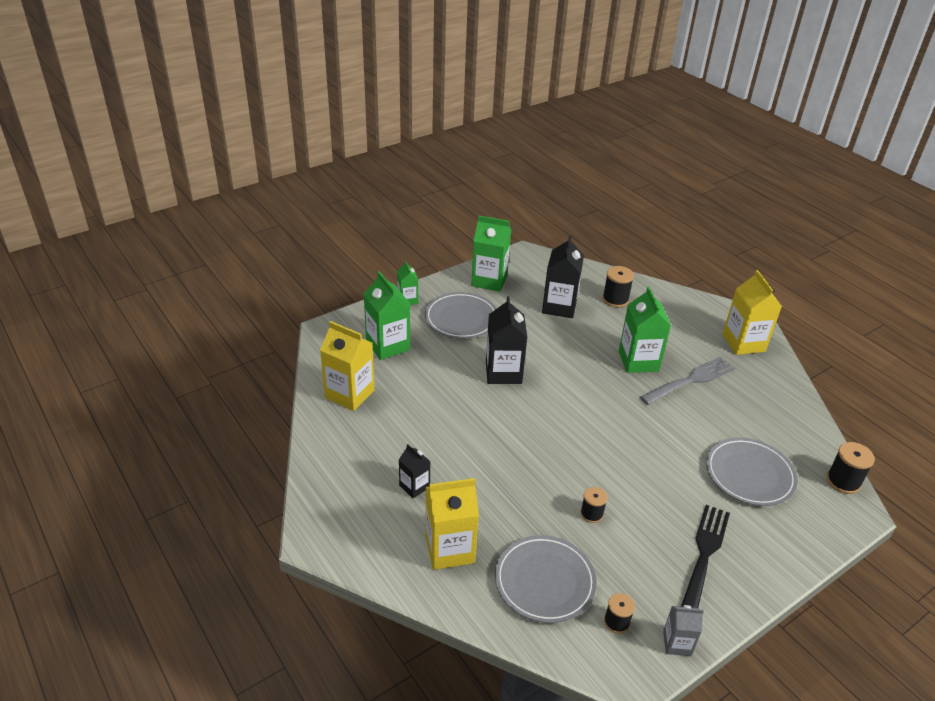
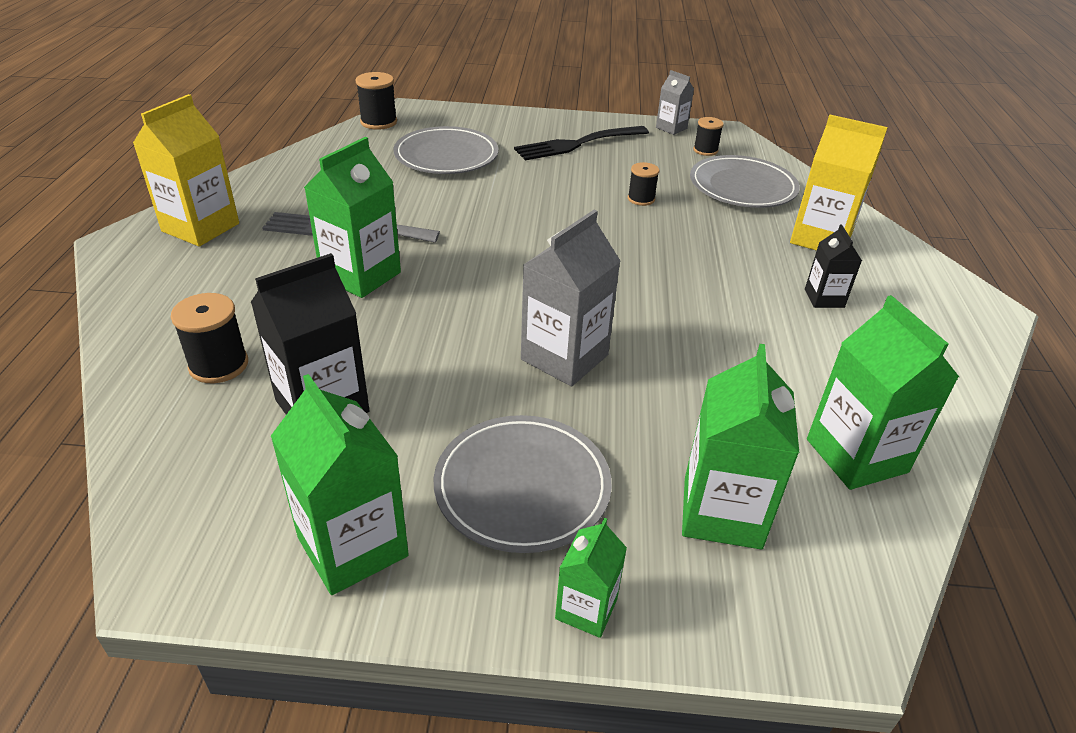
camera: 140 degrees left, 0 degrees up
yellow carton [320,321,375,411] -> green carton [807,295,959,490]
black carton [486,296,527,384] -> grey carton [521,210,620,386]

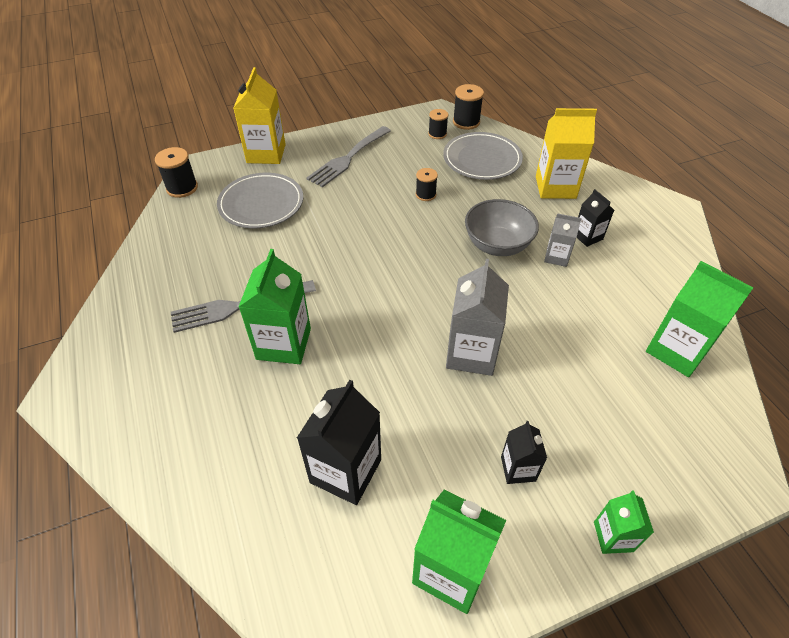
camera: 25 degrees left, 10 degrees up
yellow carton [133,94,239,247] -> yellow carton moved to [234,67,286,164]
black spool [171,293,248,383] -> black spool moved to [453,84,484,130]
grey plate [434,415,612,553] -> black carton [501,421,547,484]
black fork [514,126,649,160] -> grey fork [306,126,391,187]
grey carton [656,70,694,135] -> grey carton moved to [544,213,582,267]
green carton [682,344,799,550] -> none
none -> grey bowl [465,199,539,256]

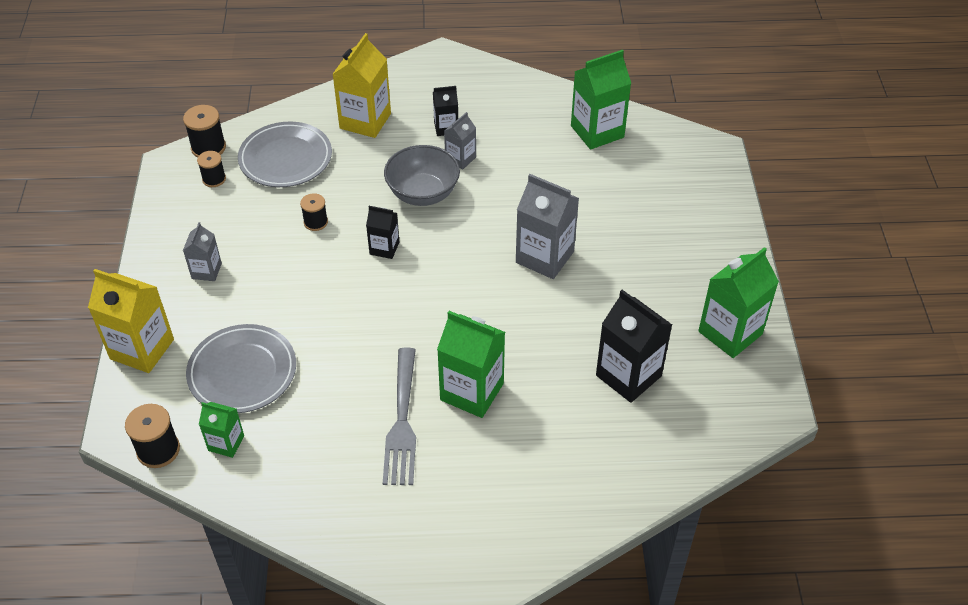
camera: 70 degrees left, 0 degrees up
grey fork [306,126,391,187] -> grey carton [183,222,222,281]
black carton [501,421,547,484] -> black carton moved to [366,206,399,259]
green carton [594,491,654,554] -> green carton moved to [199,402,244,458]

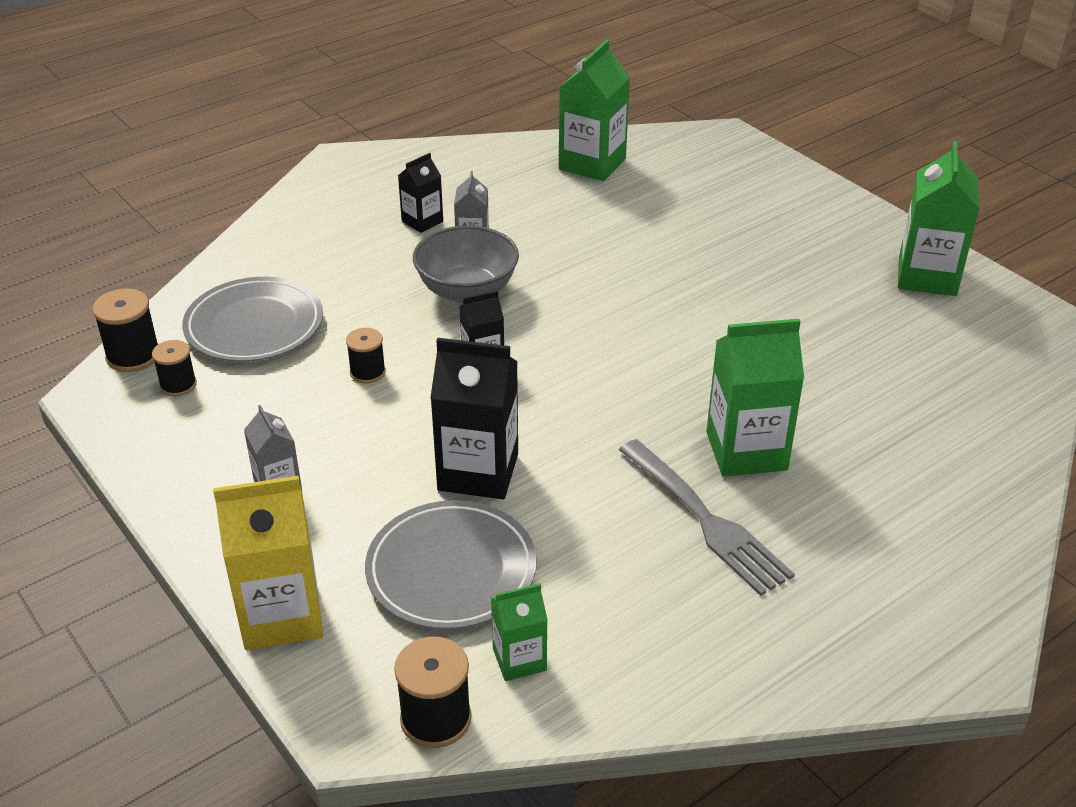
camera: 35 degrees left, 10 degrees down
yellow carton [332,33,391,138] -> none
grey carton [516,174,579,279] -> none
black carton [596,290,672,403] -> black carton moved to [430,338,518,499]

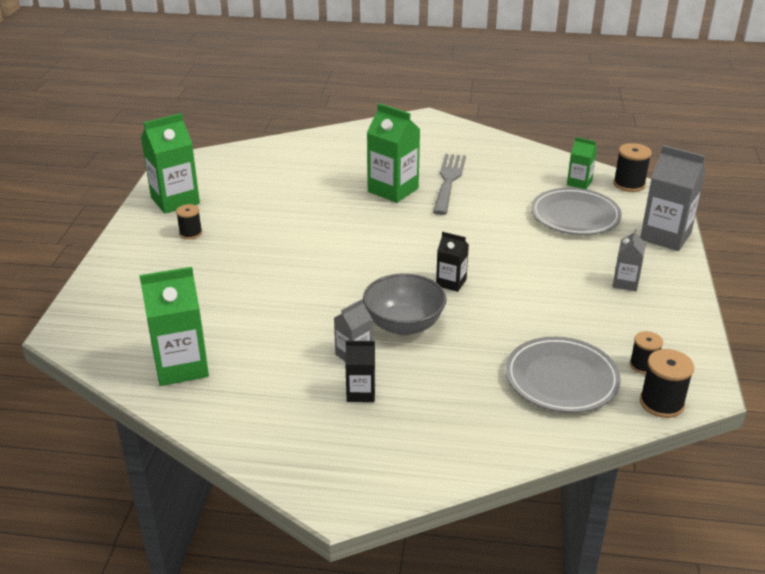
camera: 135 degrees left, 5 degrees down
yellow carton [213,476,323,650] -> grey carton [640,145,706,251]
black spool [346,328,386,384] -> black spool moved to [176,204,202,239]
black carton [430,338,518,499] -> none

